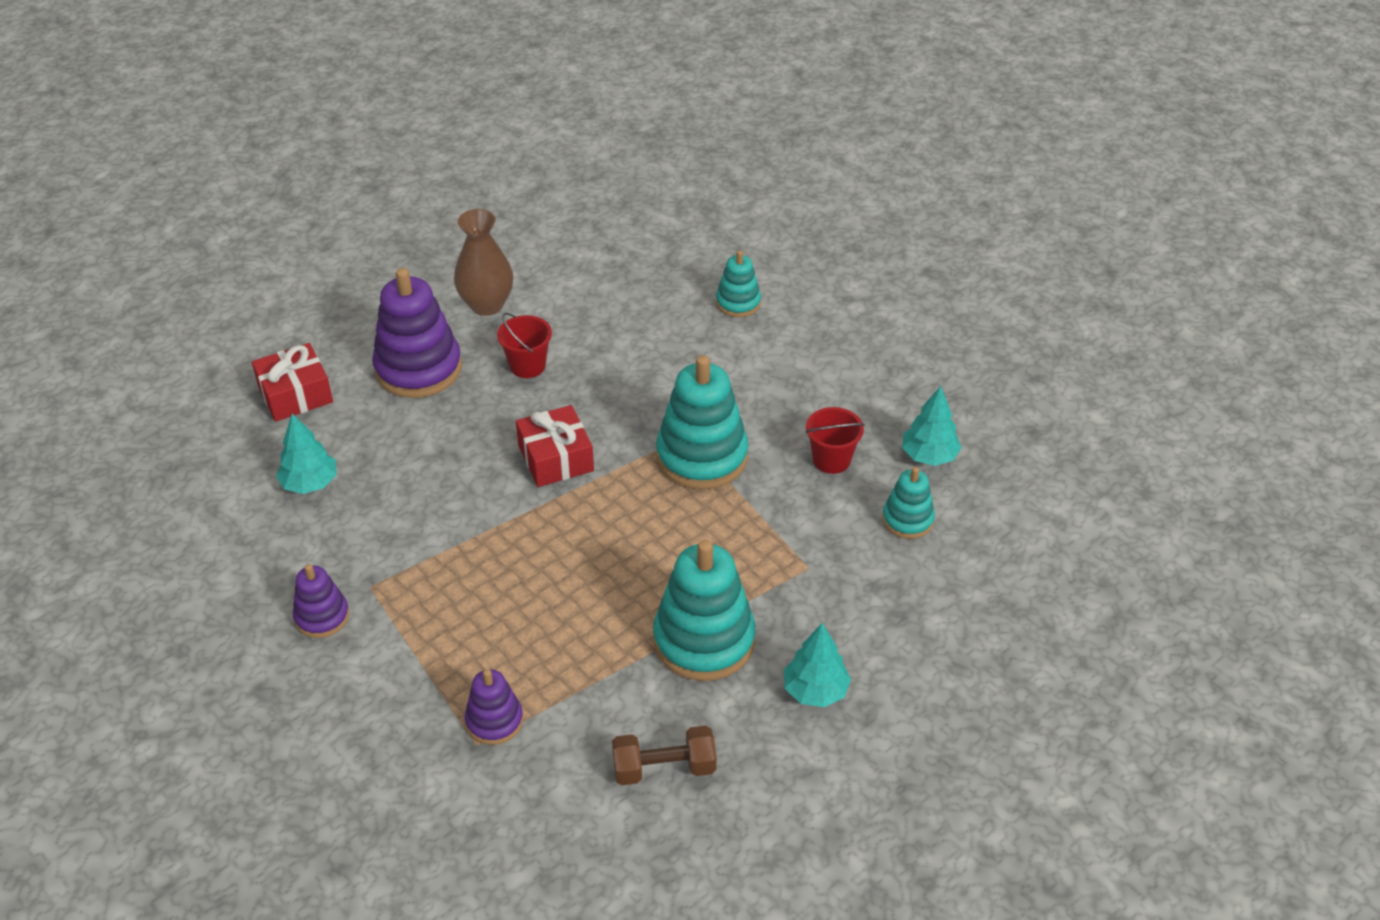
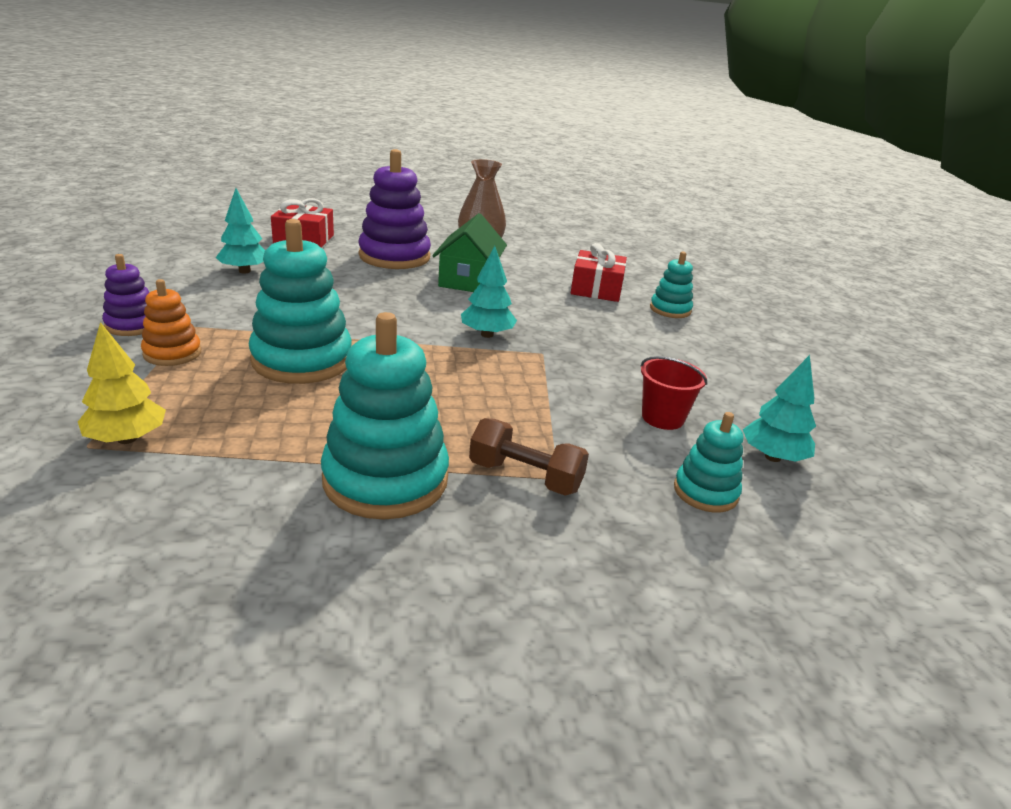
camera: 30 degrees right, 15 degrees down
purple stacking toy [465,669,523,745] -> yellow tree [78,322,166,444]
red bucket [497,313,552,378] -> green house [432,213,507,292]
red gift [516,405,594,487] -> red gift moved to [571,243,627,302]
brown dumbbell [612,726,717,785] -> brown dumbbell moved to [469,418,589,495]
turquoise stacking toy [656,355,749,489] -> turquoise stacking toy moved to [249,219,352,384]
turquoise tree [784,623,851,707] -> turquoise tree moved to [461,246,517,338]
none -> orange stacking toy [141,279,201,366]

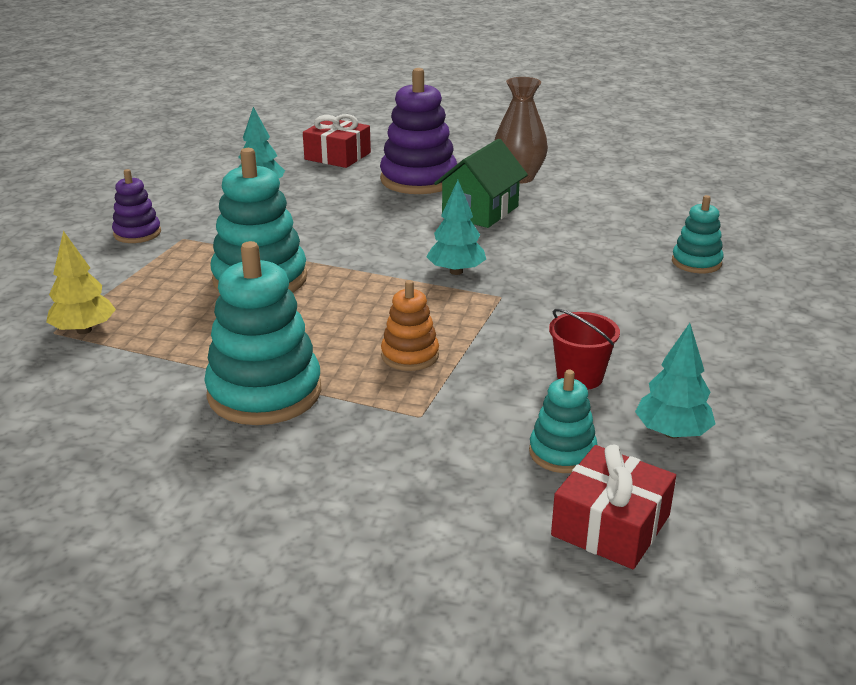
camera: 25 degrees right, 0 degrees up
orange stacking toy [141,279,201,366] -> orange stacking toy moved to [381,280,439,371]
brown dumbbell [469,418,589,495] -> none
red gift [571,243,627,302] -> red gift moved to [551,444,676,569]

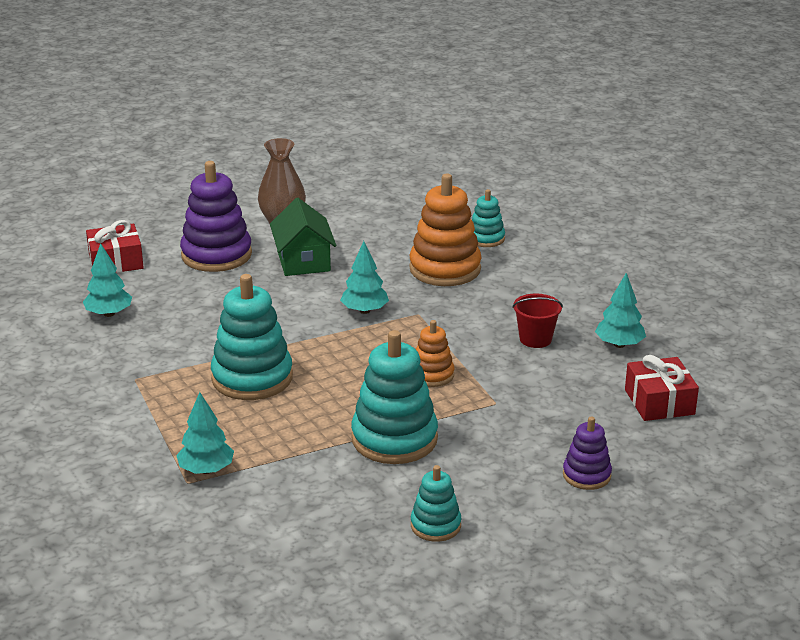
camera: 45 degrees left, 0 degrees up
yellow tree [46,231,116,334] -> turquoise tree [176,392,234,474]
purple stacking toy [112,169,161,243] -> purple stacking toy moved to [563,417,612,490]
turquoise stacking toy [529,370,598,473] -> turquoise stacking toy moved to [411,465,462,542]
none -> orange stacking toy [409,174,481,286]

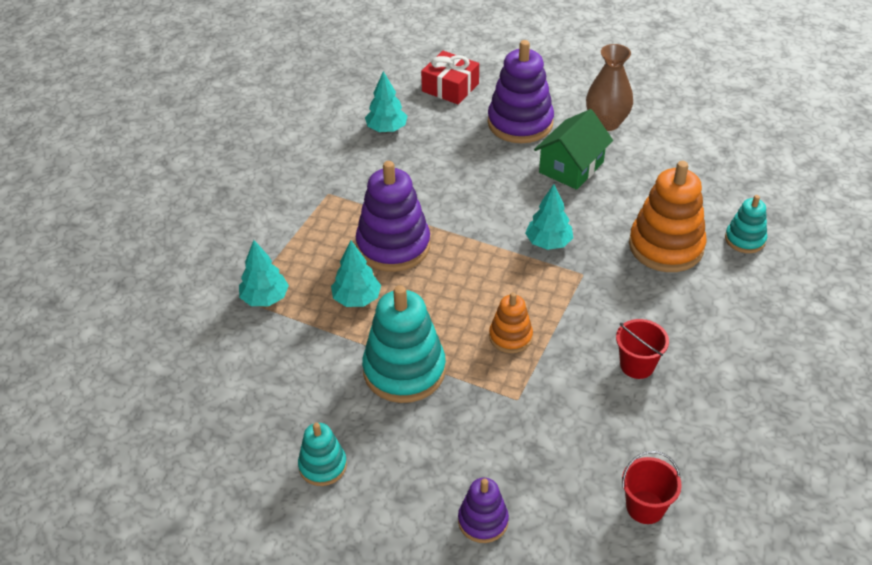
camera: 50 degrees right, 15 degrees up
turquoise stacking toy [211,274,293,400] -> purple stacking toy [356,161,430,272]
turquoise tree [595,273,646,348] -> turquoise tree moved to [331,241,381,307]
red gift [625,355,699,421] -> red bucket [622,451,682,524]

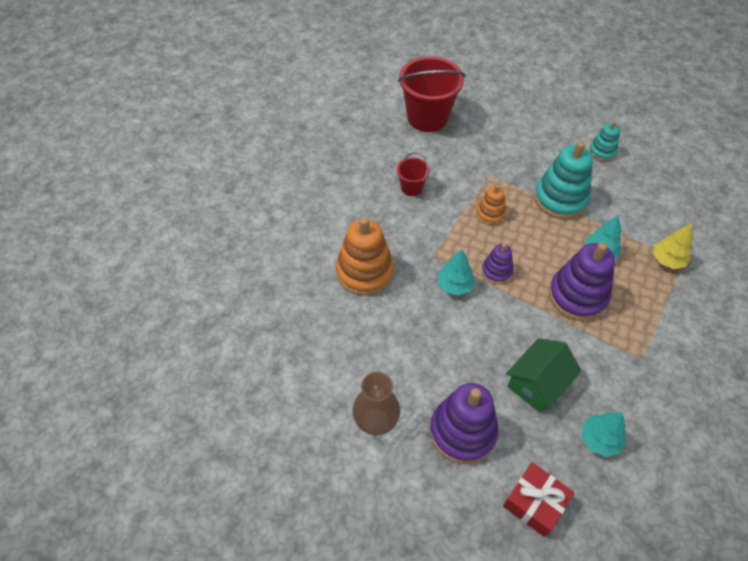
camera: 175 degrees left, 10 degrees up
turquoise tree [239,240,289,306] -> yellow tree [653,223,693,269]
purple stacking toy [458,478,509,543] -> purple stacking toy moved to [481,243,514,284]
green house [534,109,613,190] -> green house moved to [506,338,582,413]
red bucket [622,451,682,524] -> red bucket [398,56,465,132], size x2.05
turquoise stacking toy [725,195,767,253] -> none

